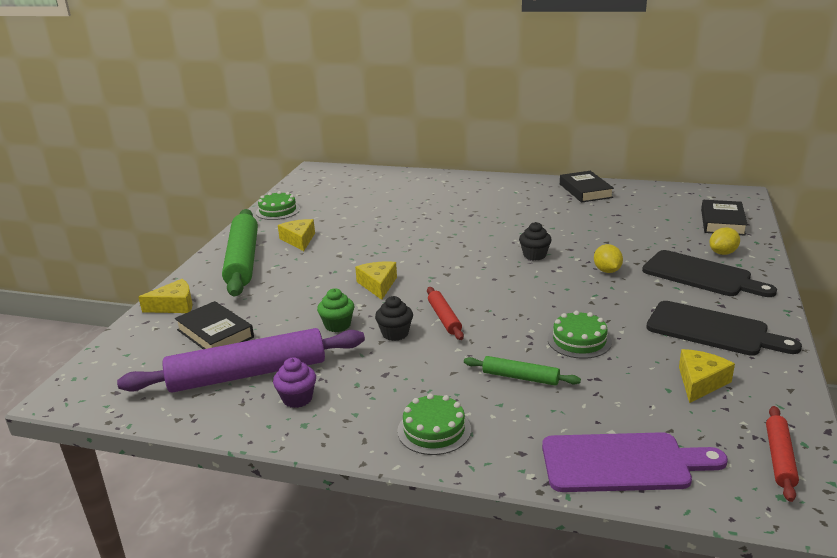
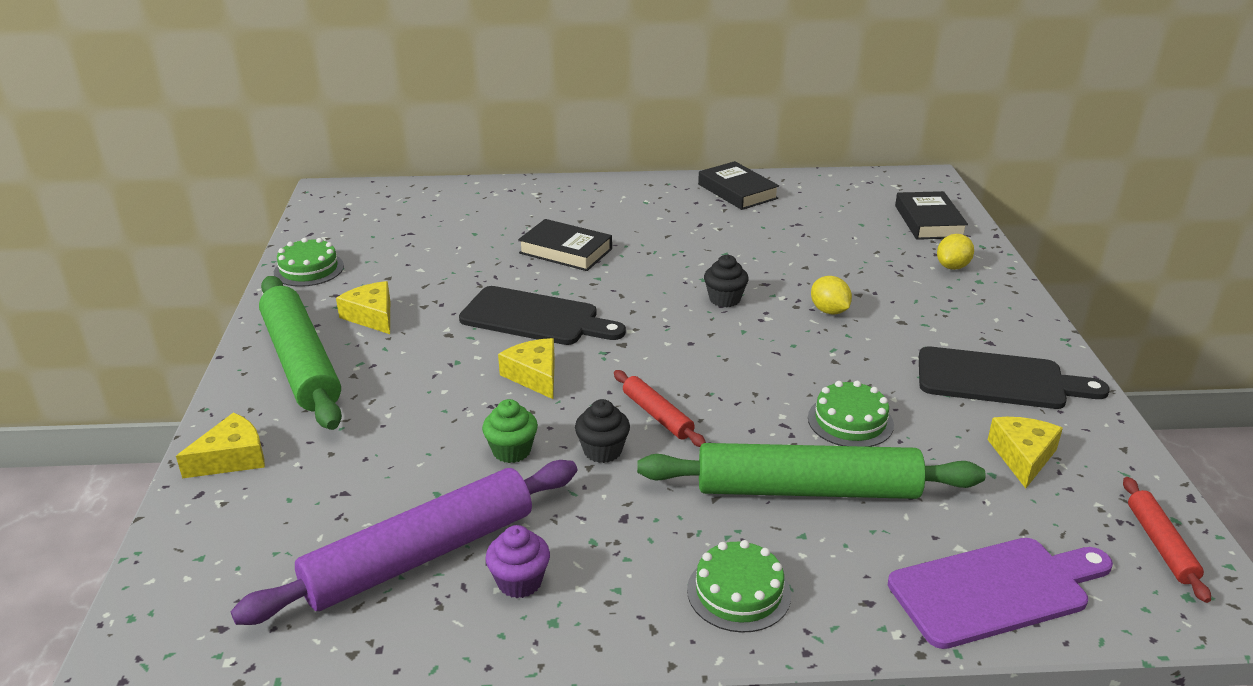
camera: 20 degrees left, 5 degrees up
black book [175,301,254,349] -> black book moved to [518,219,612,271]
green rolling pin [464,356,581,386] -> green rolling pin [637,443,985,499], size x2.10
black cutting board [642,250,777,297] -> black cutting board moved to [459,286,626,345]

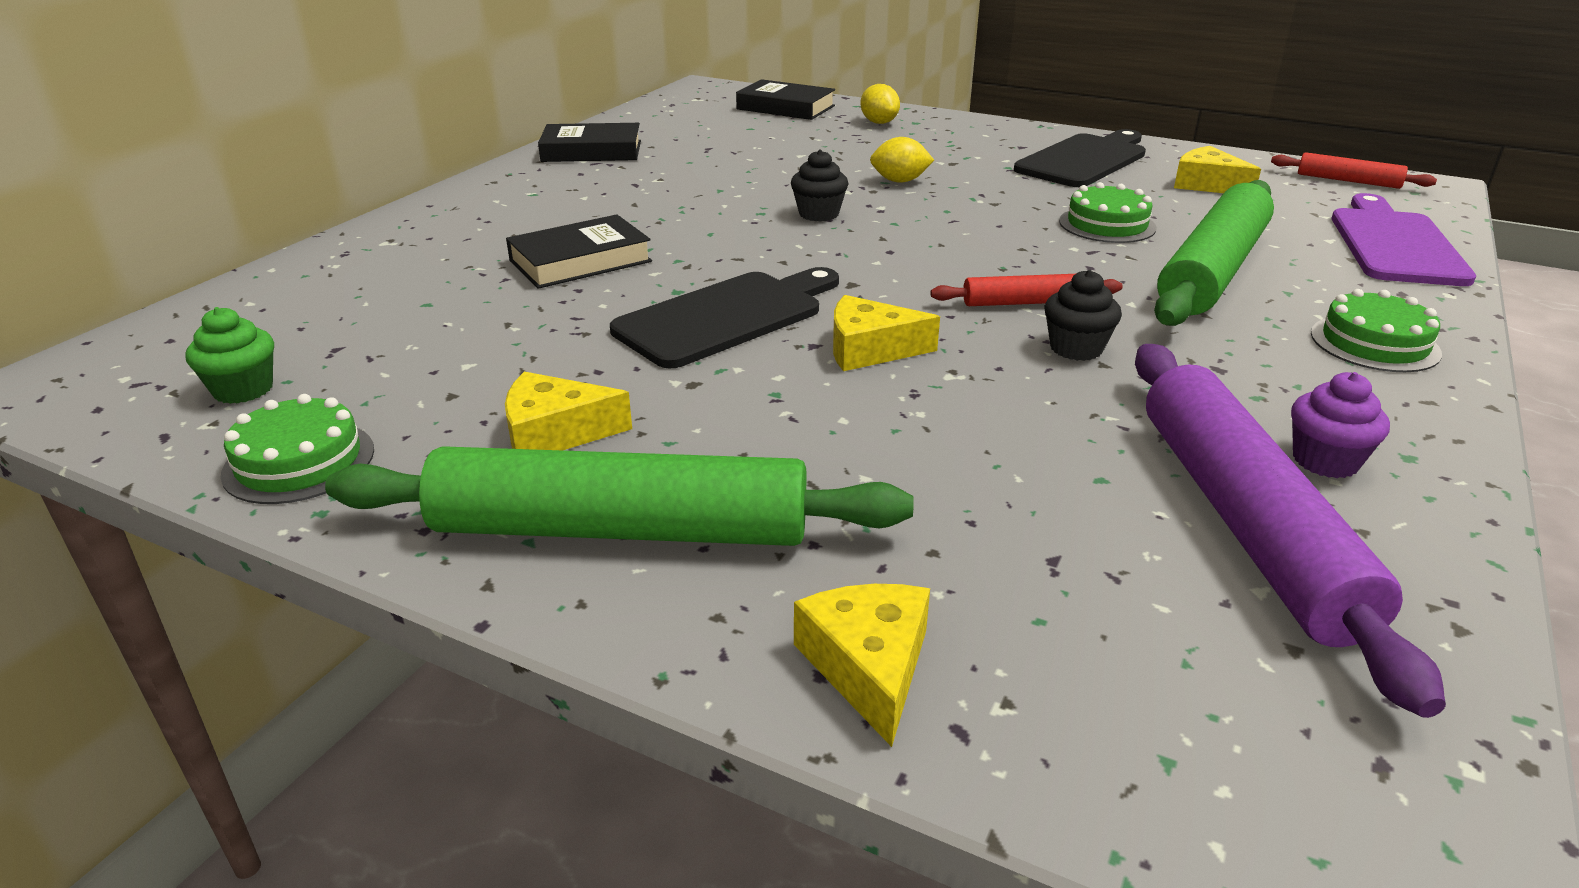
camera: 60 degrees left, 0 degrees up
green cupcake [482,399,538,463] -> green cupcake moved to [185,307,274,404]

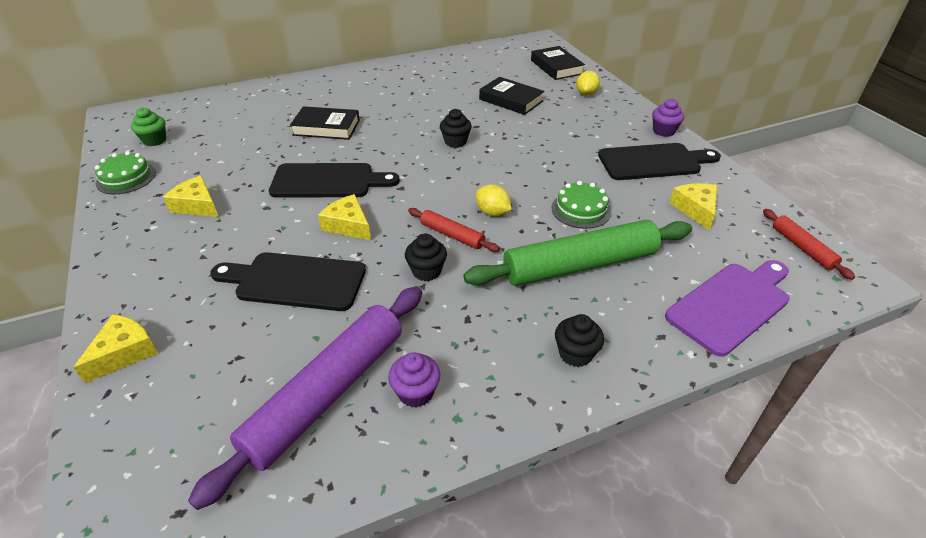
camera: 40 degrees right, 10 degrees up
green rolling pin [325,446,914,546] -> none
black book [538,123,641,162] -> black book moved to [479,77,545,115]
yellow lemon [870,137,934,183] -> yellow lemon moved to [476,184,512,216]
green cake [1311,289,1442,372] -> black cupcake [555,314,604,367]
none -> black cutting board [210,252,366,311]
none -> purple cupcake [652,99,684,137]

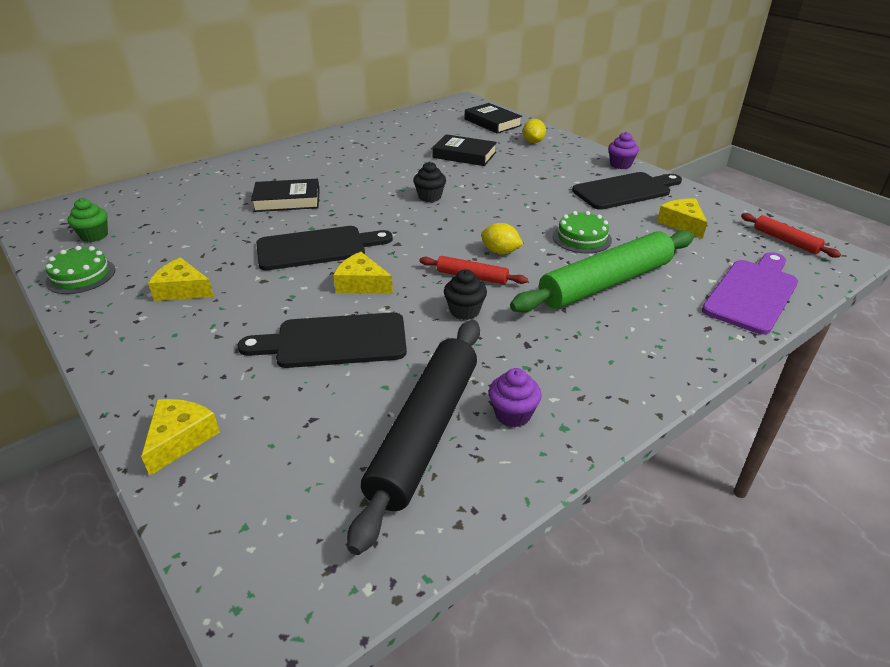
camera: 15 degrees left, 5 degrees down
purple rolling pin [188,286,422,510] -> black rolling pin [347,320,480,555]
black cupcake [555,314,604,367] -> none

